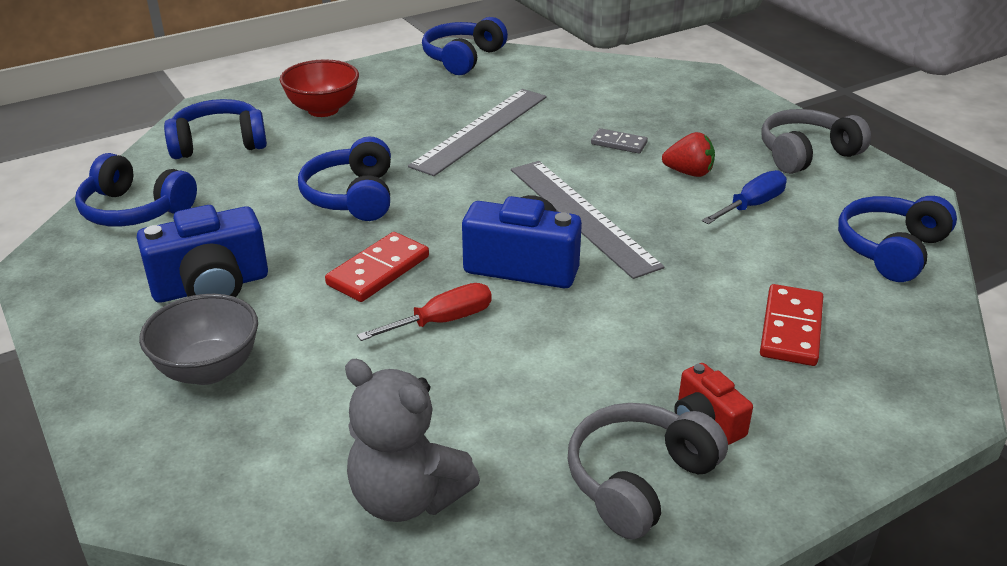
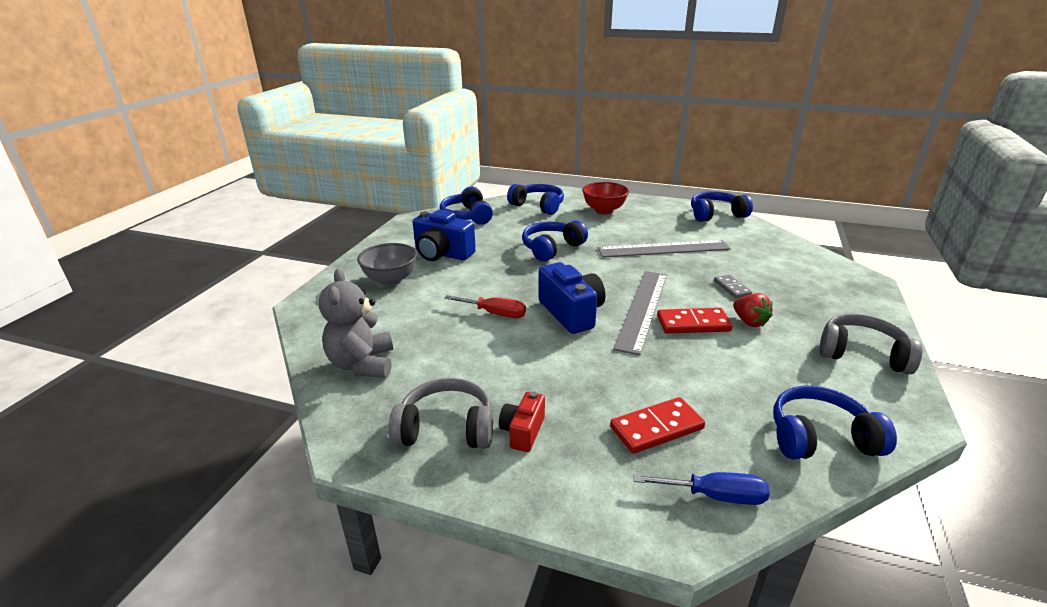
camera: 50 degrees right, 5 degrees down
red domino [325,232,429,302] -> red domino moved to [657,308,733,334]
blue screwdriver [702,170,787,224] -> blue screwdriver moved to [634,472,770,505]

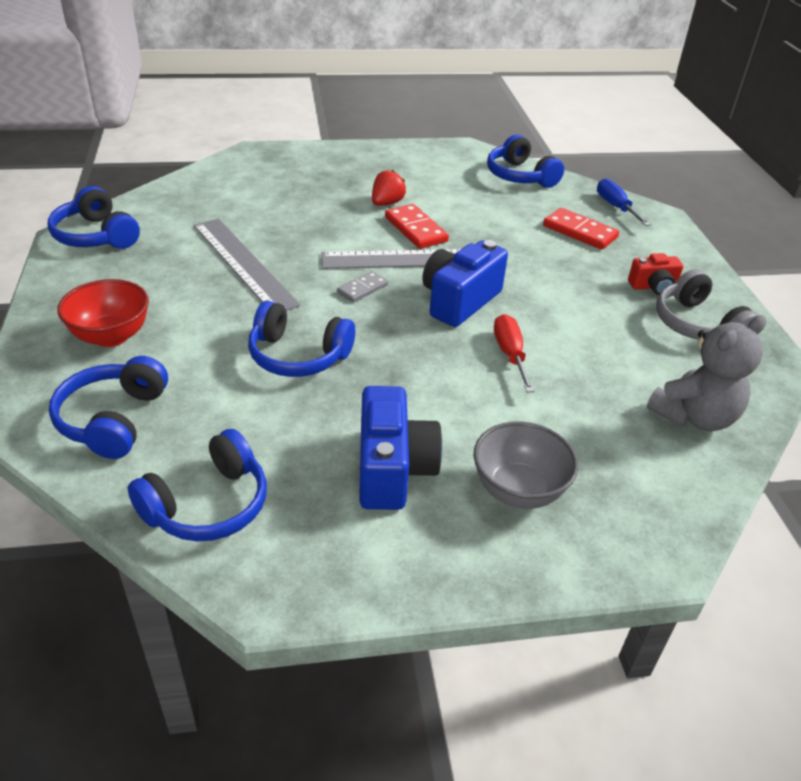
camera: 120 degrees left, 10 degrees up
grey domino [714,275,752,298] -> grey domino moved to [337,271,388,302]
grey headphones [820,314,922,374] -> none

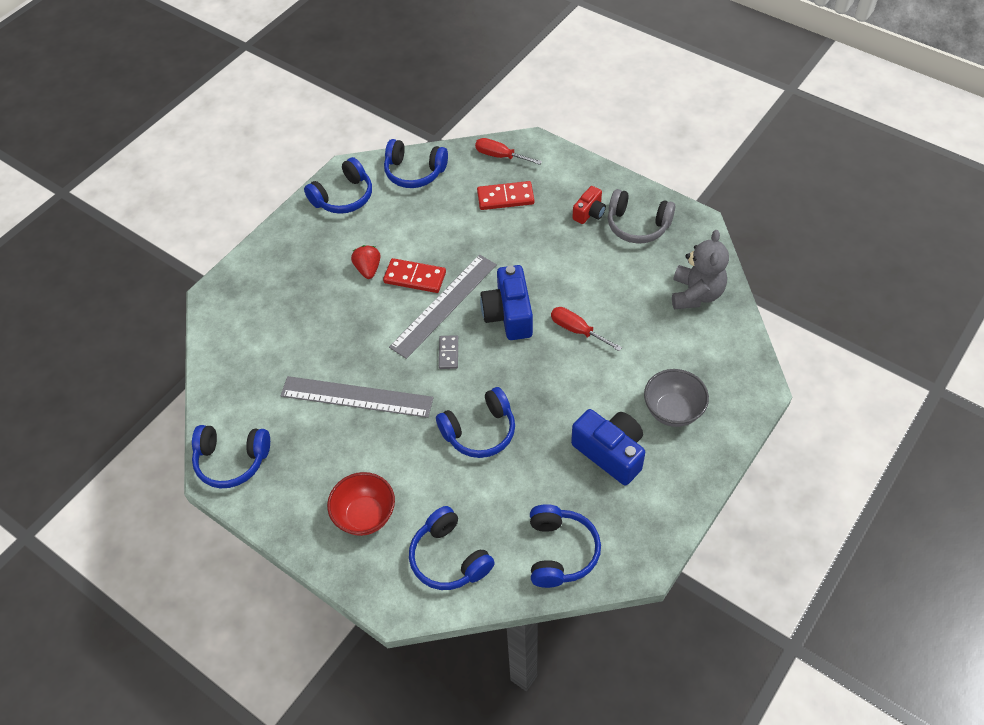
camera: 40 degrees left, 15 degrees up
blue screwdriver [597,178,651,226] -> red screwdriver [475,138,542,165]
none -> blue headphones [304,157,372,214]

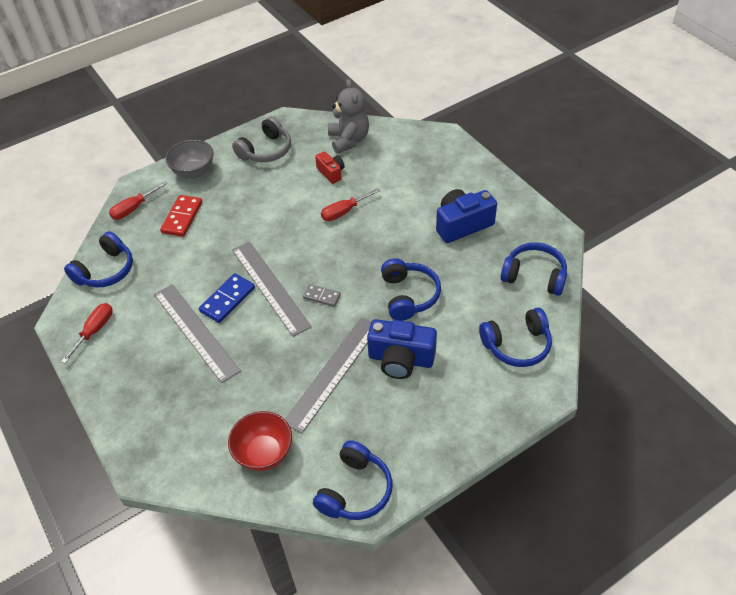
camera: 70 degrees left, 5 degrees down
blue headphones [304,157,372,214] -> red screwdriver [61,303,113,363]
red bowl [327,472,395,536] -> red bowl moved to [228,411,292,471]
red strawberry [351,245,381,279] -> grey ruler [154,284,241,383]
red domino [383,258,446,293] -> blue domino [199,273,255,323]
blue camera [480,265,533,340] -> blue camera moved to [367,319,437,379]
red camera [573,186,606,224] -> red camera moved to [315,152,345,184]
grey bowl [644,369,709,427] -> grey bowl moved to [165,139,213,179]
grey teddy bear [672,230,729,309] -> grey teddy bear turned 45 degrees clockwise [328,79,369,154]

